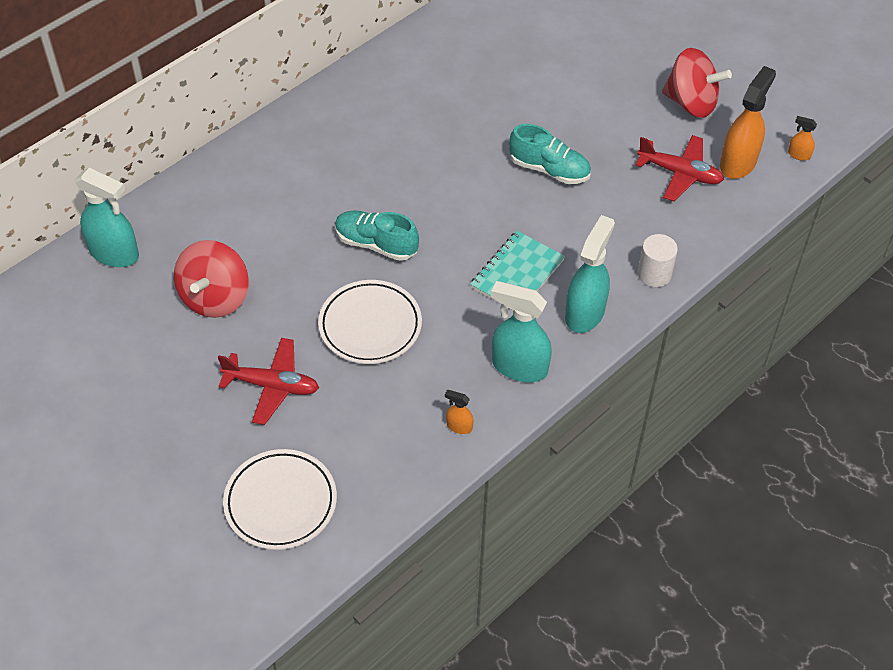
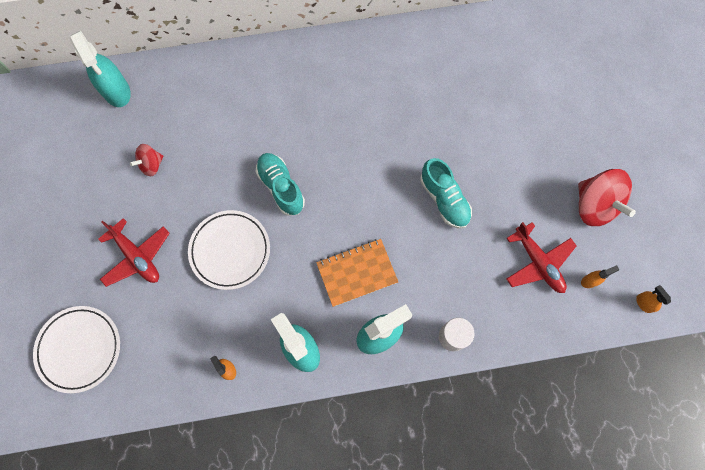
camera: 35 degrees right, 20 degrees up
red spinning top [174,240,249,318] -> red spinning top [130,144,164,176], size x0.55
turquoise notebook [470,231,565,304] -> orange notebook [316,239,398,307]
orange spray bottle [720,66,776,179] -> orange spray bottle [581,265,619,288], size x0.45

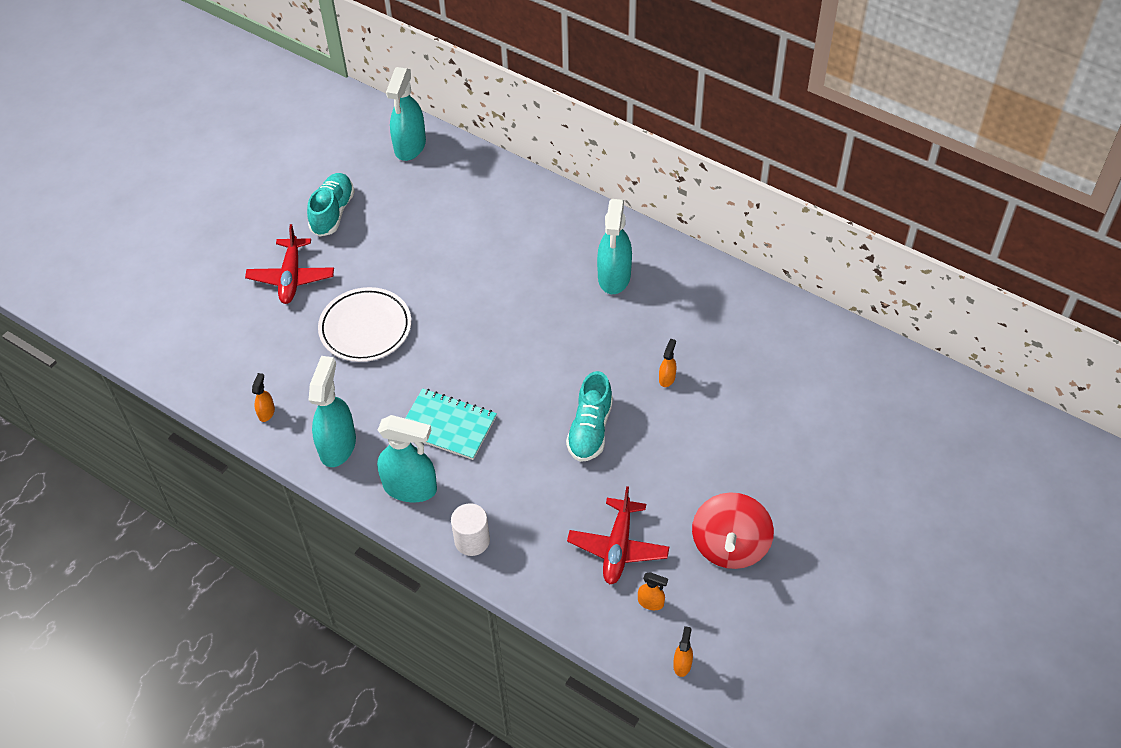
camera: 45 degrees right, 20 degrees down
white plate [33,306,120,393] -> none
red spinning top [130,144,164,176] -> none
turquoise shoe [256,153,305,216] -> turquoise shoe moved to [307,173,355,237]
orange notebook [316,239,398,307] -> turquoise notebook [405,388,497,460]
none -> turquoise spray bottle [597,199,632,294]
none -> orange spray bottle [659,339,677,387]

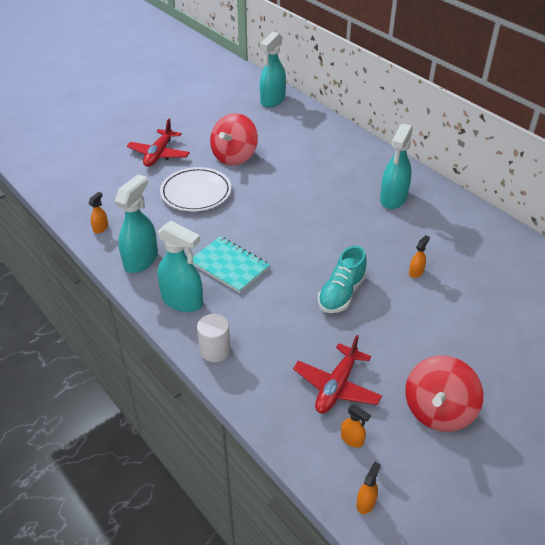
camera: 15 degrees right, 10 degrees down
turquoise shoe [307,173,355,237] -> none
none -> red spinning top [210,113,258,166]

